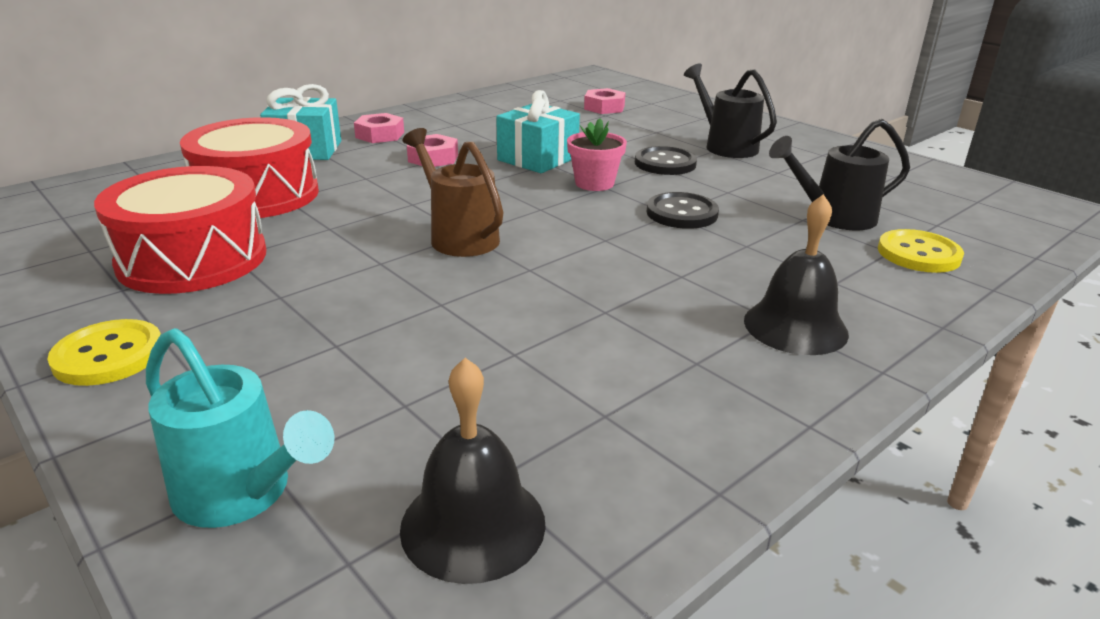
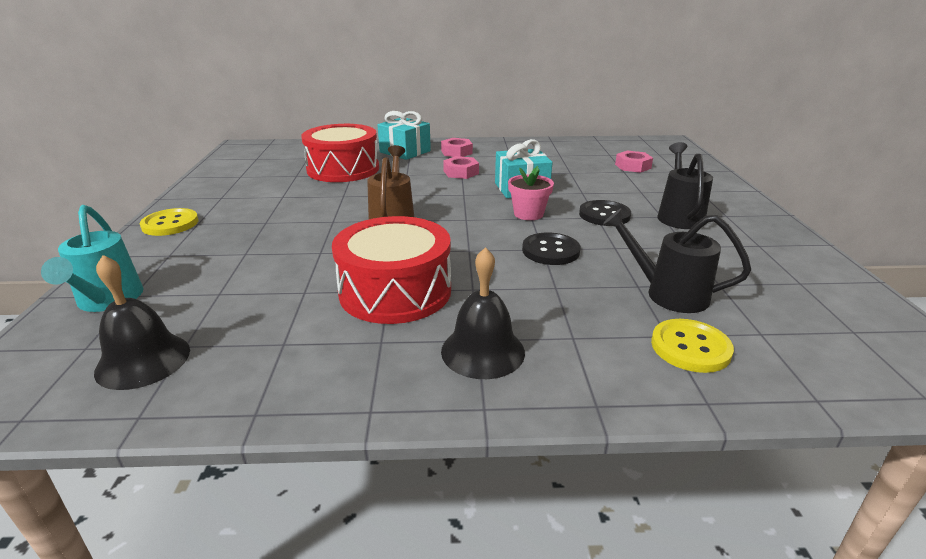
camera: 40 degrees right, 0 degrees up
red drum [94,166,266,294] -> red drum moved to [332,216,451,324]

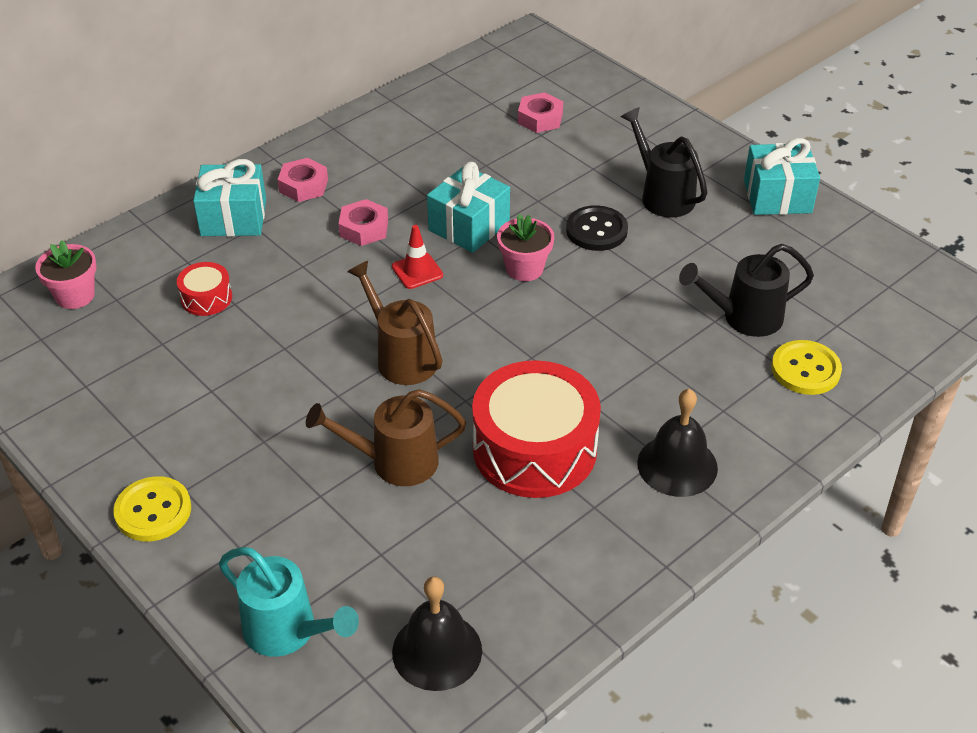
camera: 40 degrees left, 15 degrees up
red drum [301,124,379,182] -> red drum [177,262,232,316], size x0.46
black button [522,232,580,265] -> none
none -> pink flower pot [35,240,97,309]
none -> brown watering can [306,389,466,486]
none -> red traffic cone [392,225,443,289]
none -> turquoise gift [744,138,820,215]

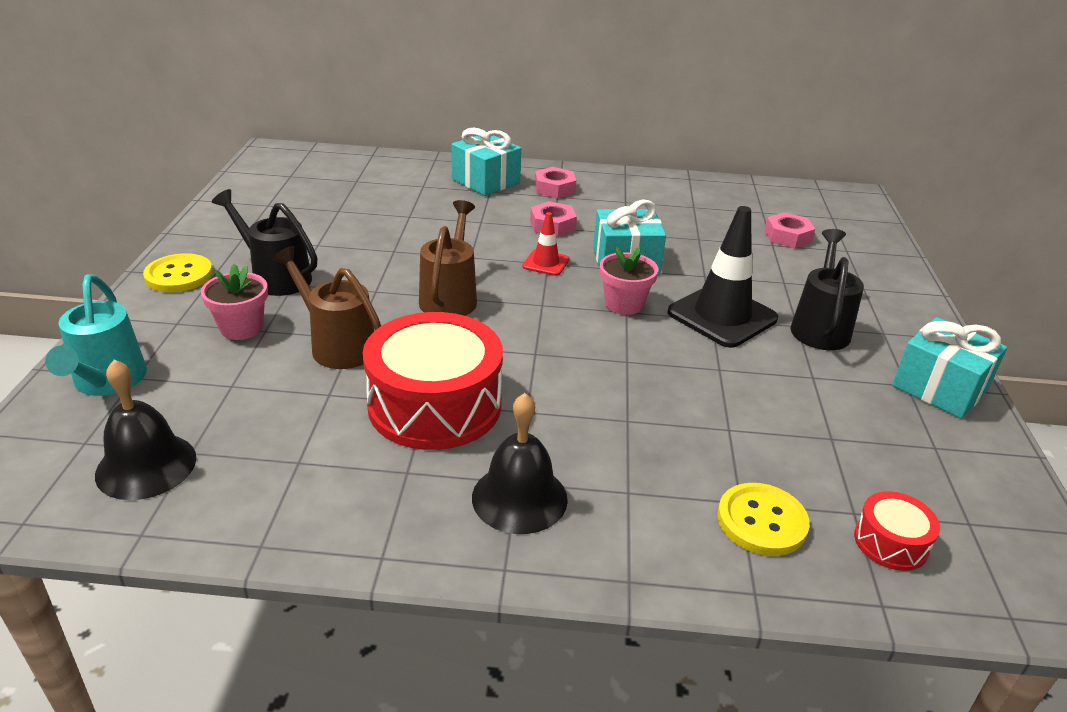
camera: 45 degrees right, 10 degrees down
pink flower pot [35,240,97,309] -> pink flower pot moved to [201,264,268,340]
red drum [177,262,232,316] -> red drum moved to [854,491,940,571]
black button [566,205,628,251] -> black traffic cone [668,206,778,348]
black watering can [679,244,814,337] -> black watering can moved to [212,189,317,296]

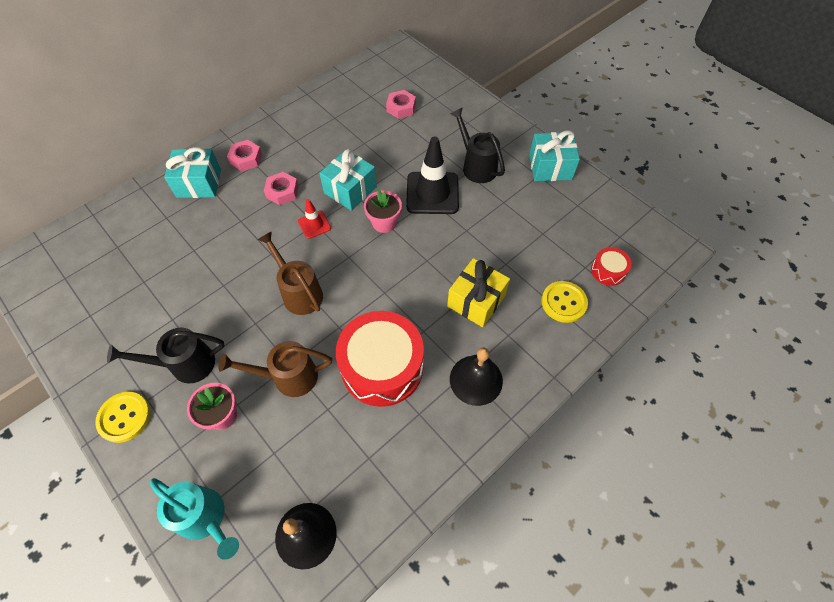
camera: 45 degrees left, 25 degrees up
none -> yellow gift [447,258,510,327]

